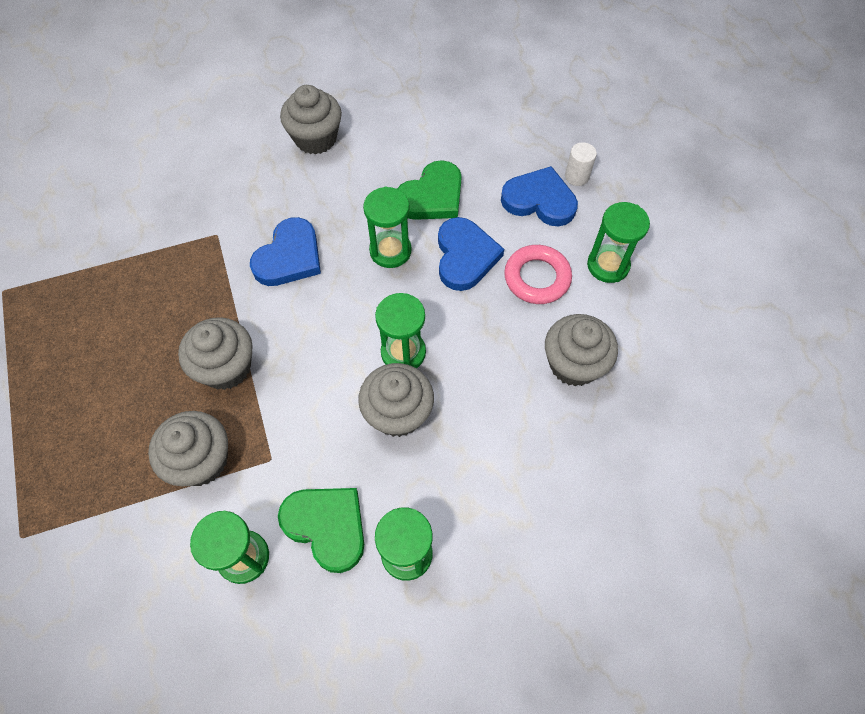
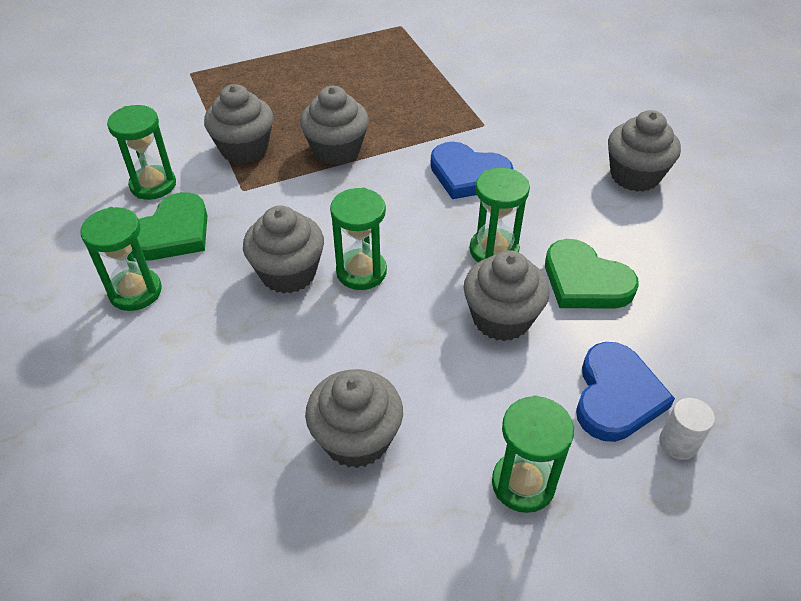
camera: 85 degrees right, 15 degrees down
blue heart [438,217,504,291] -> grey cupcake [464,250,549,341]
pink ring [504,245,572,304] -> none

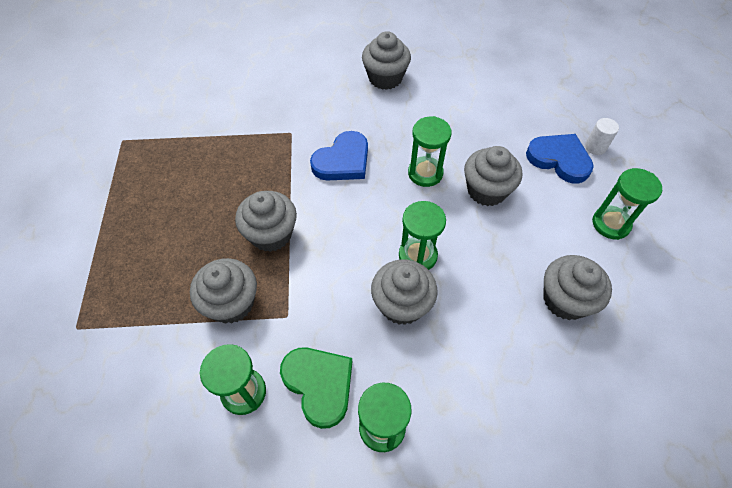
camera: 70 degrees left, 10 degrees up
green heart [545,239,639,309] -> none

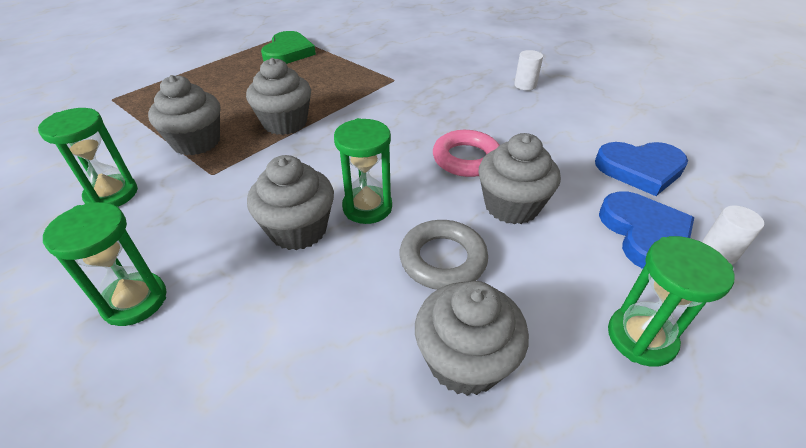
camera: 45 degrees right, 15 degrees down
green heart [280,347,352,429] -> green heart moved to [261,31,316,64]
blue heart [310,131,368,181] -> blue heart moved to [595,142,688,196]
grey cupcake [362,31,411,90] -> white cylinder [514,50,543,90]
green hourglass [408,116,452,187] -> pink ring [433,130,499,177]
none -> grey ring [399,220,488,290]

